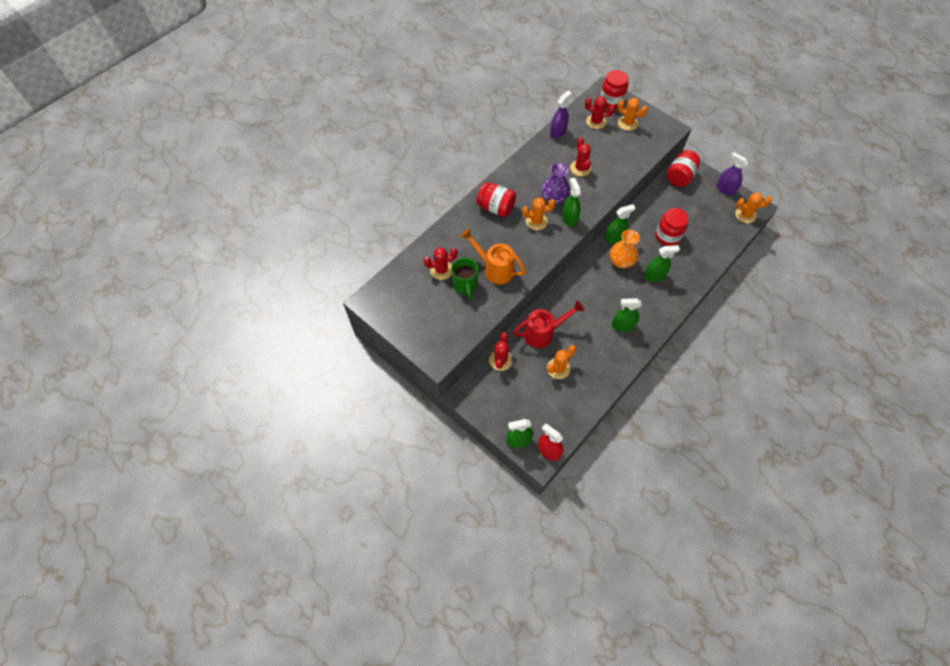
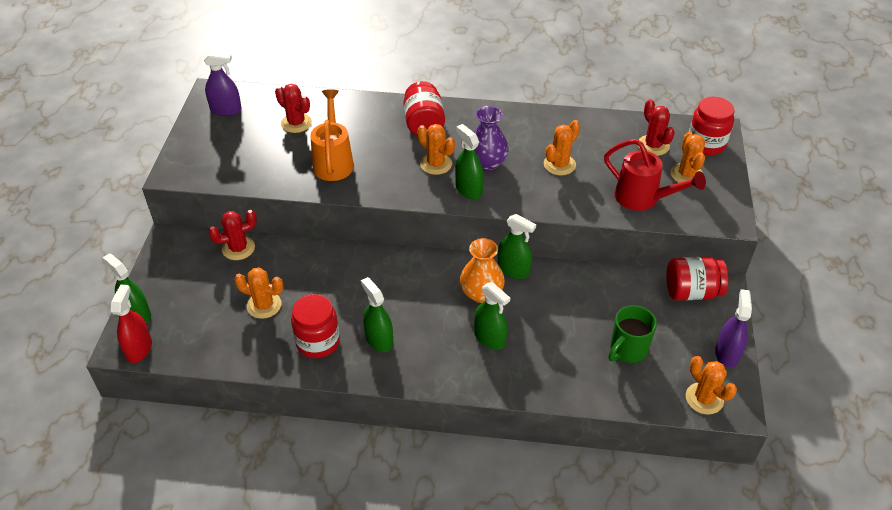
camera: 55 degrees right, 15 degrees down
green mug [451,258,478,299] -> green mug moved to [608,305,657,363]
red watering can [513,301,584,348] -> red watering can moved to [604,139,706,211]
purple spray bottle [550,91,572,139] -> purple spray bottle moved to [204,51,242,116]
green spray bottle [562,178,581,227] -> green spray bottle turned 75 degrees counterclockwise [455,124,484,199]
red cactus [570,137,591,176] -> orange cactus [544,120,580,175]
red jar [655,208,688,246] -> red jar moved to [291,294,340,358]

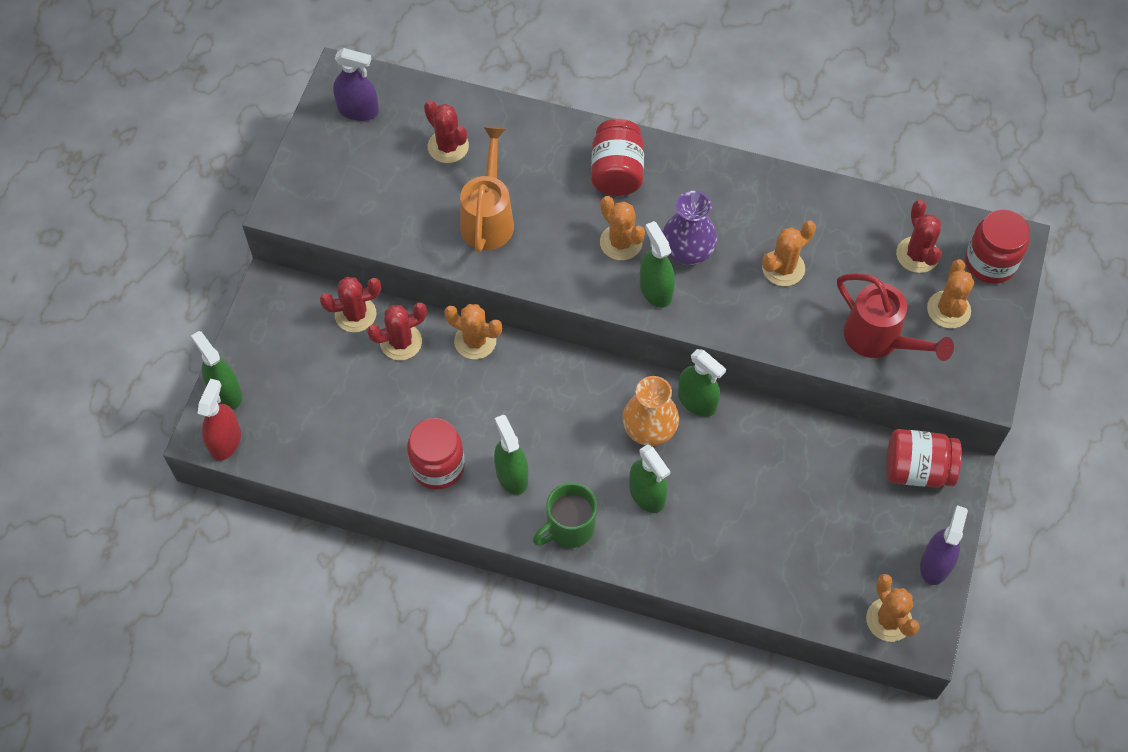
camera: 10 degrees right, 15 degrees up
orange cactus [234,267,283,319] -> orange cactus moved to [444,304,502,359]
green mug [608,305,657,363] -> green mug moved to [533,483,597,548]
none -> red cactus [367,303,427,360]

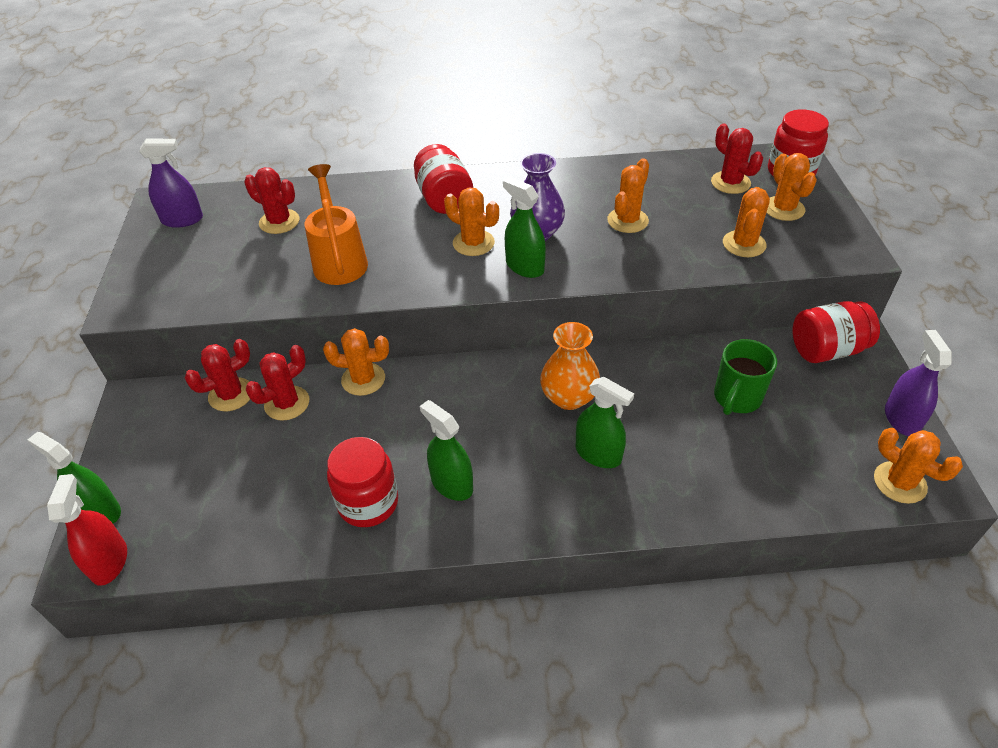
camera: 20 degrees left, 15 degrees down
green mug [533,483,597,548] -> green mug moved to [714,339,777,415]
green spray bottle [678,349,726,417] -> none
red watering can [837,273,954,361] -> orange cactus [723,187,770,257]

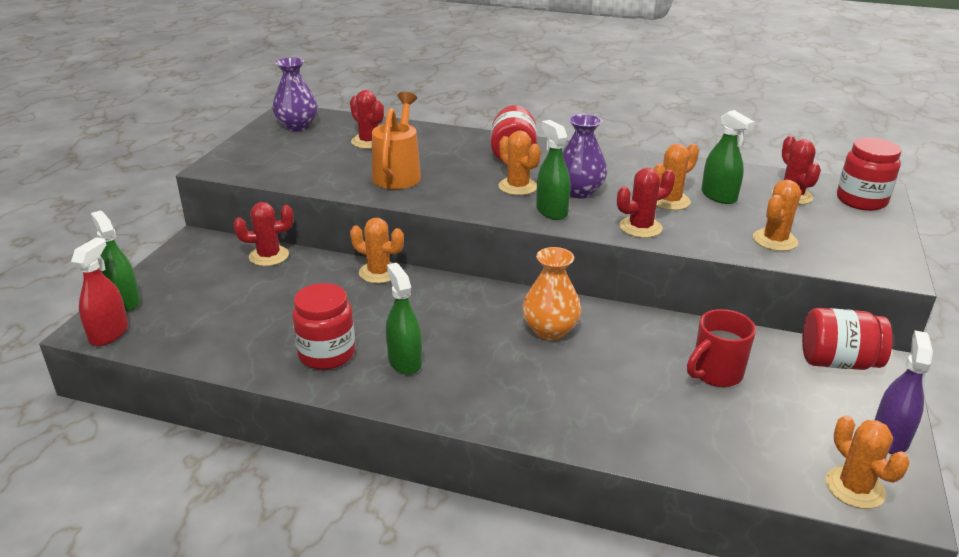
camera: 20 degrees right, 15 degrees down
purple spray bottle [139,139,203,228] -> purple vase [272,57,318,131]
red cactus [246,345,309,421] -> red cactus moved to [617,168,675,238]
green spray bottle [576,377,634,468] -> green spray bottle moved to [701,110,755,204]
green mug [714,339,777,415] -> red mug [687,309,756,387]
orange cactus [767,153,817,221] -> none

